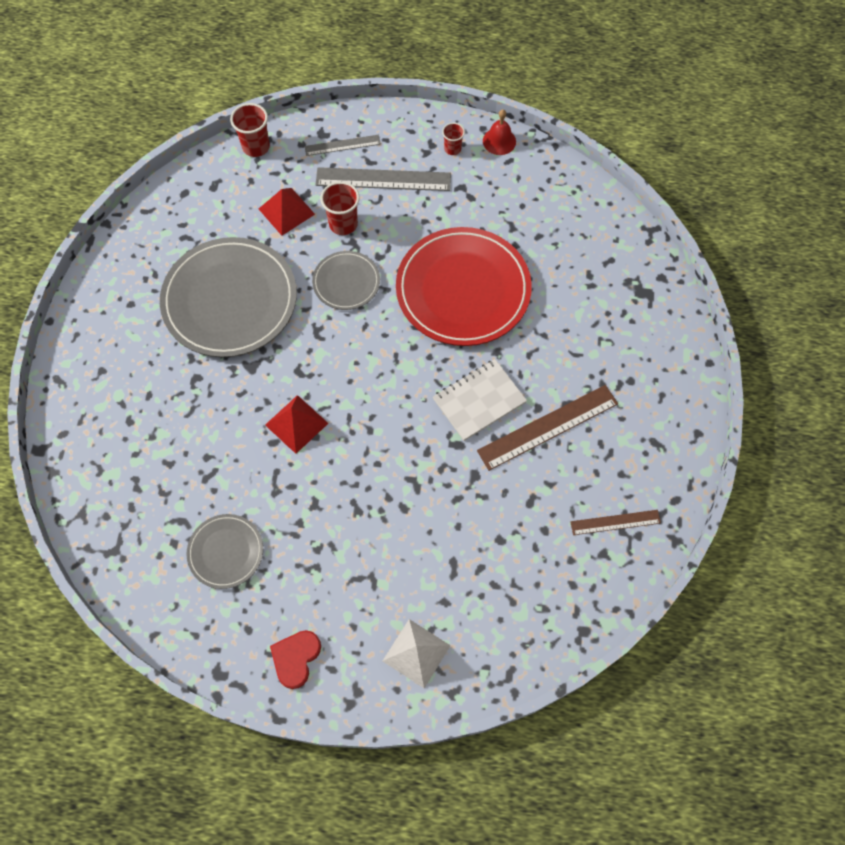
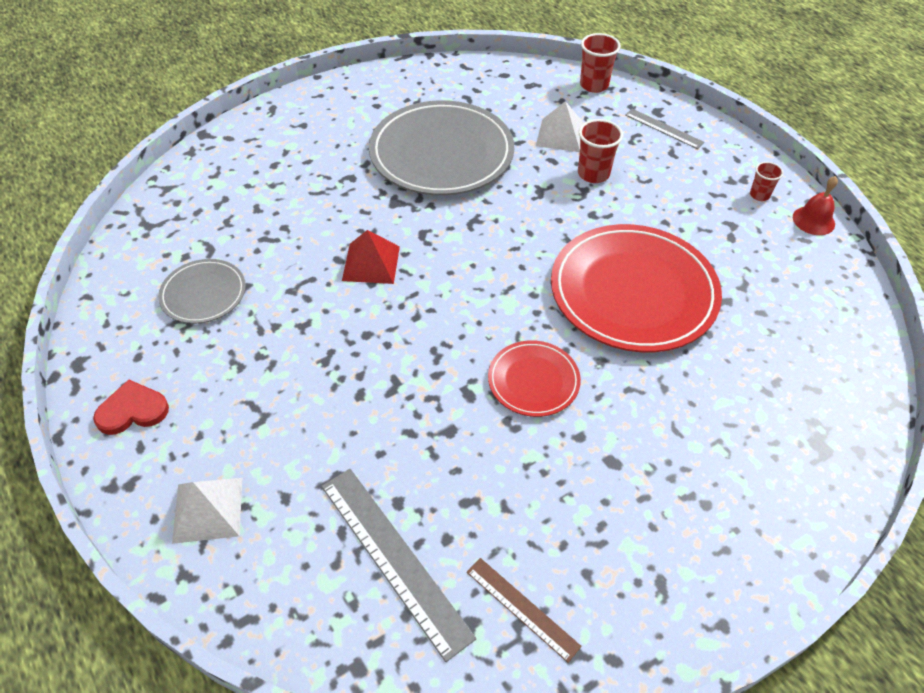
camera: 50 degrees right, 15 degrees down
red pyramid [259,188,315,236] -> white pyramid [536,101,584,152]
grey plate [312,251,380,310] -> none
grey ruler [315,167,451,191] -> grey ruler moved to [321,469,476,662]
white notebook [433,359,527,441] -> red plate [488,340,581,417]
brown ruler [477,385,618,471] -> none

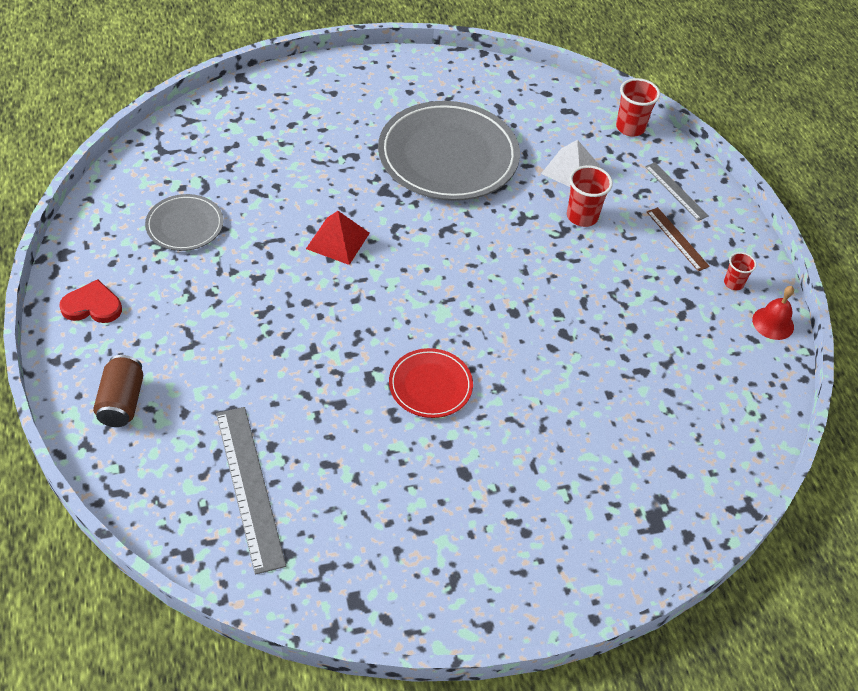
camera: 15 degrees right, 0 degrees up
white pyramid [172,478,242,544] -> brown can [93,355,143,427]
brown ruler [467,558,582,663] -> brown ruler moved to [647,207,710,271]
red plate [551,224,722,352] -> none

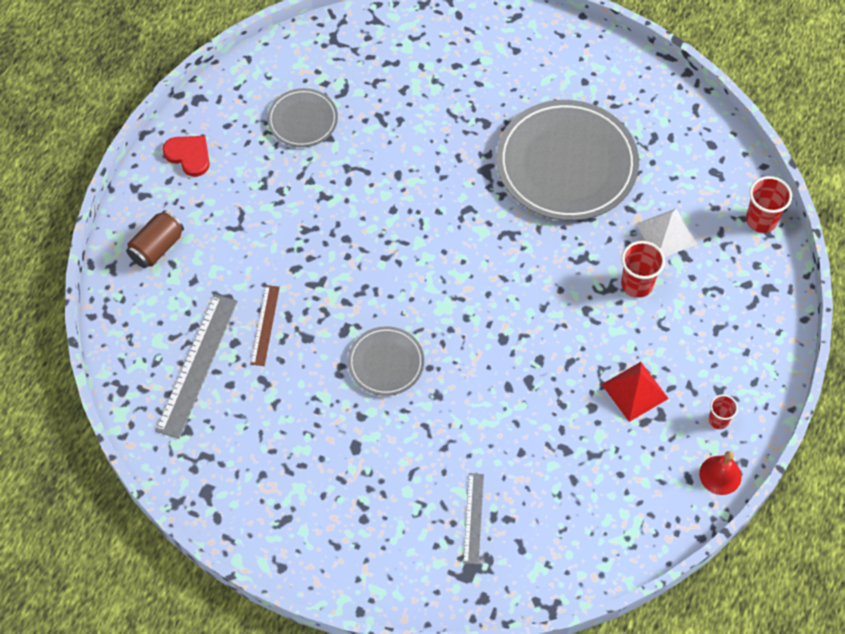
camera: 40 degrees right, 10 degrees up
red pyramid [306,211,370,265] -> red pyramid moved to [602,362,669,422]
red plate [389,348,473,418] -> grey plate [348,326,424,396]
grey ruler [645,162,709,221] -> grey ruler moved to [463,473,484,564]
brown ruler [647,207,710,271] -> brown ruler moved to [250,285,280,366]

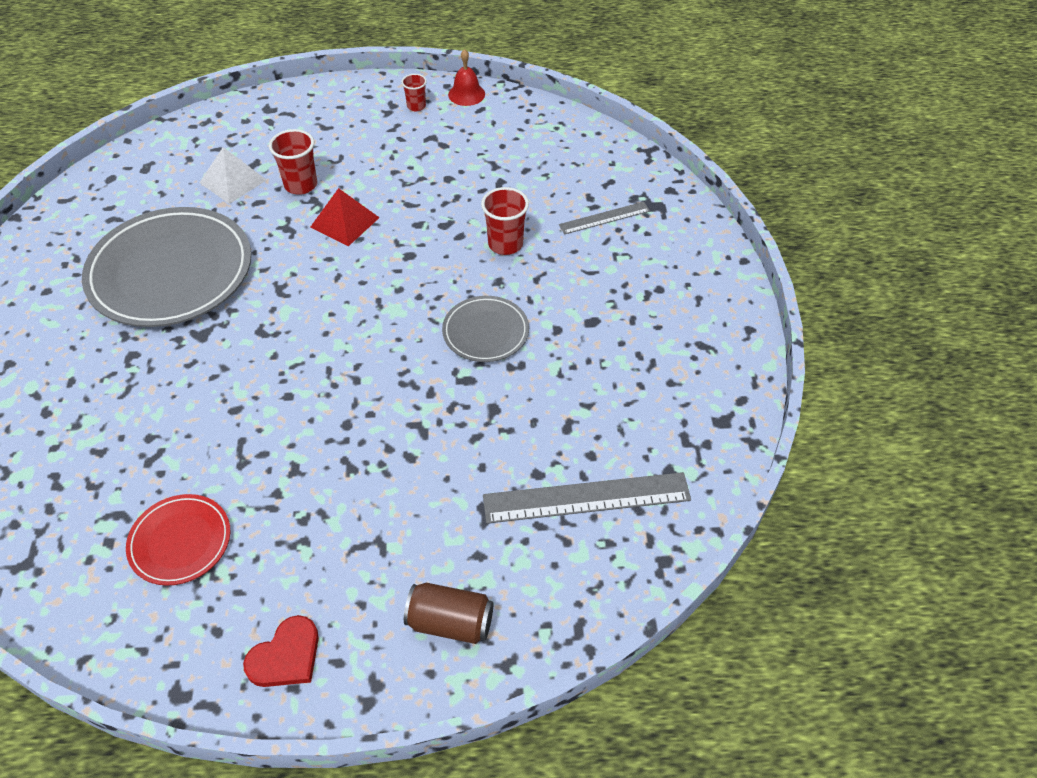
camera: 115 degrees left, 10 degrees down
red heart [162,136,210,177] -> red heart turned 150 degrees counterclockwise [243,615,319,687]
brown ruler [250,285,280,366] -> none
grey plate [267,88,338,147] -> red plate [126,494,231,586]
red pyramid [602,362,669,422] -> red pyramid moved to [310,188,380,246]
red cup [746,176,792,233] -> red cup moved to [481,187,529,255]

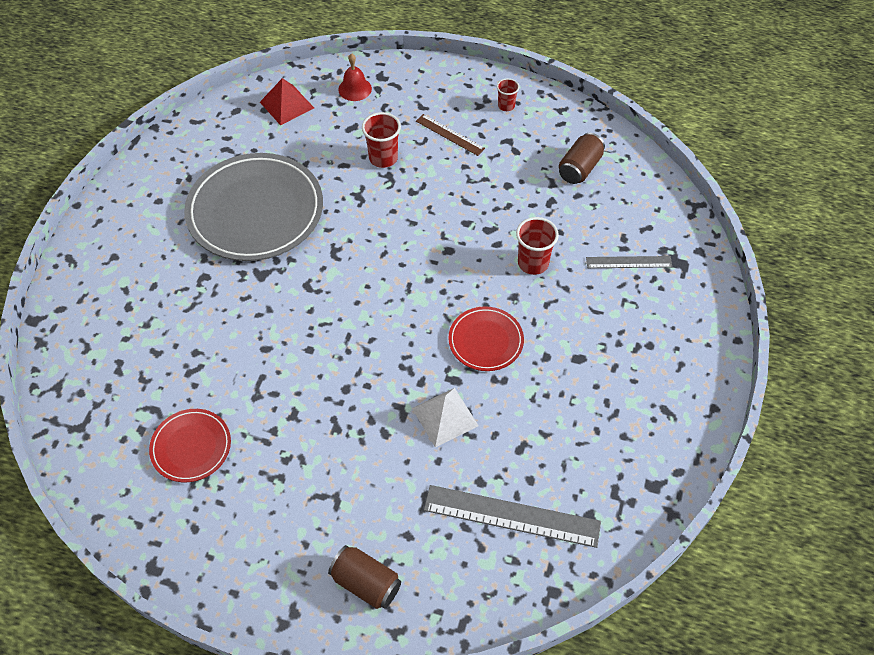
camera: 20 degrees right, 5 degrees up
white pyramid [200,147,266,204] -> white pyramid moved to [412,388,479,447]
red heart [243,615,319,687] -> none
red pyramid [310,188,380,246] -> red pyramid moved to [260,78,314,126]
grey plate [442,296,529,362] -> red plate [448,307,524,371]
red bell [448,49,485,106] -> red bell moved to [338,53,372,101]
none -> brown ruler [416,114,485,156]
none -> brown can [559,133,605,184]

